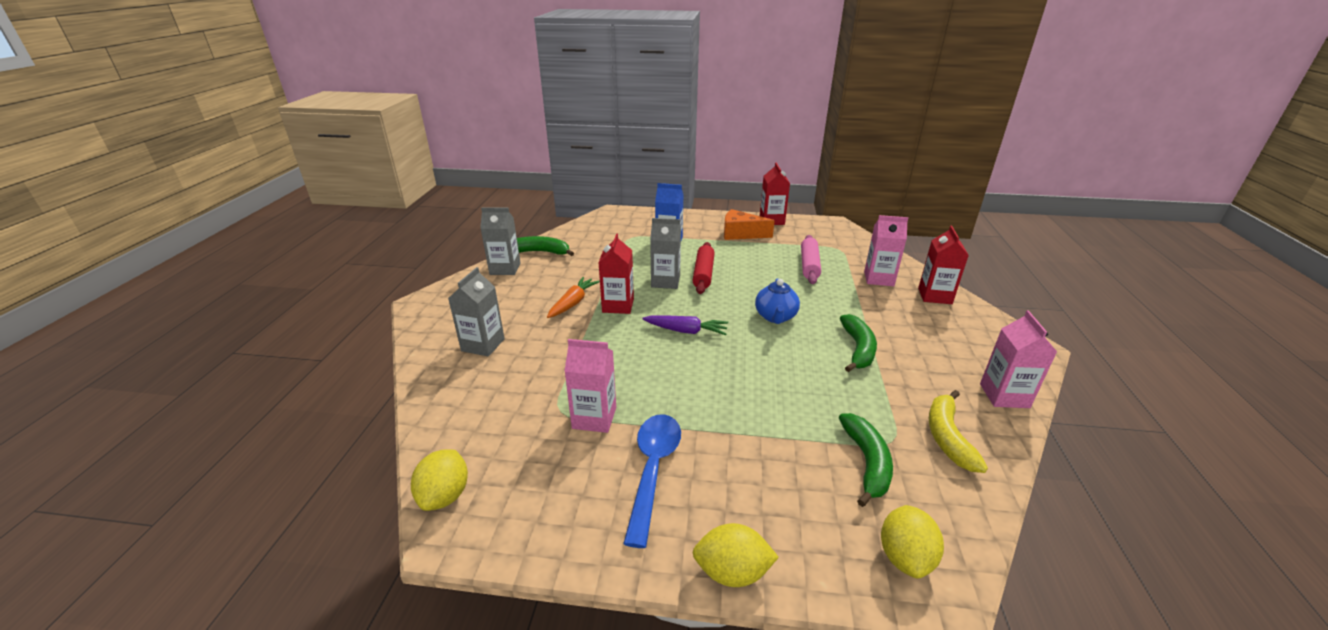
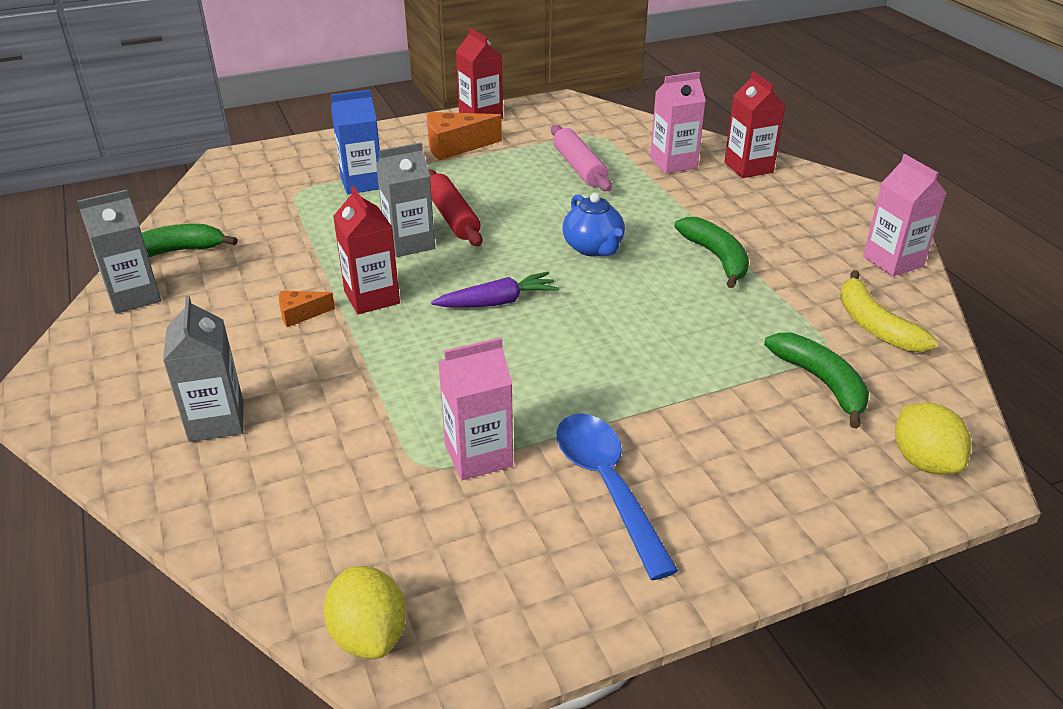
camera: 30 degrees left, 5 degrees up
orange carrot [547,277,600,318] -> orange cheese [279,291,335,327]
yellow lemon [692,523,779,587] -> none

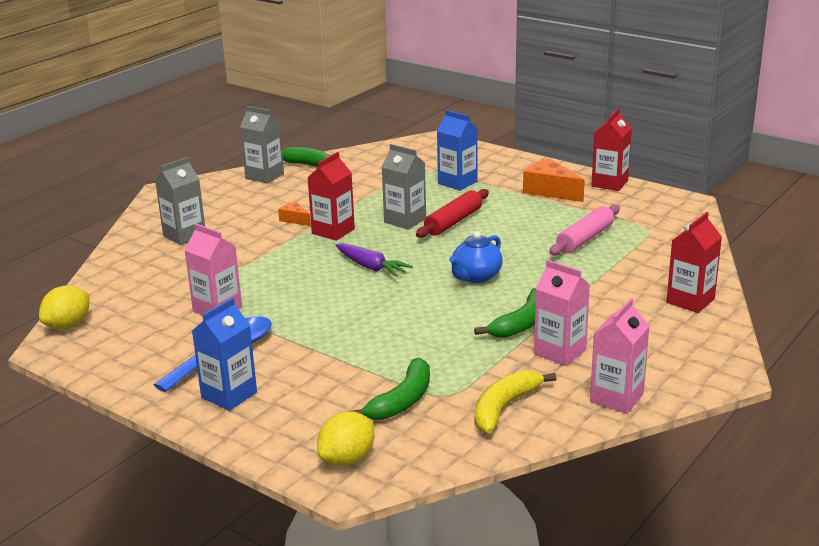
camera: 60 degrees right, 10 degrees down
pink carton [650,72,706,173] -> pink carton moved to [534,260,590,366]
none -> blue carton [192,298,257,411]

